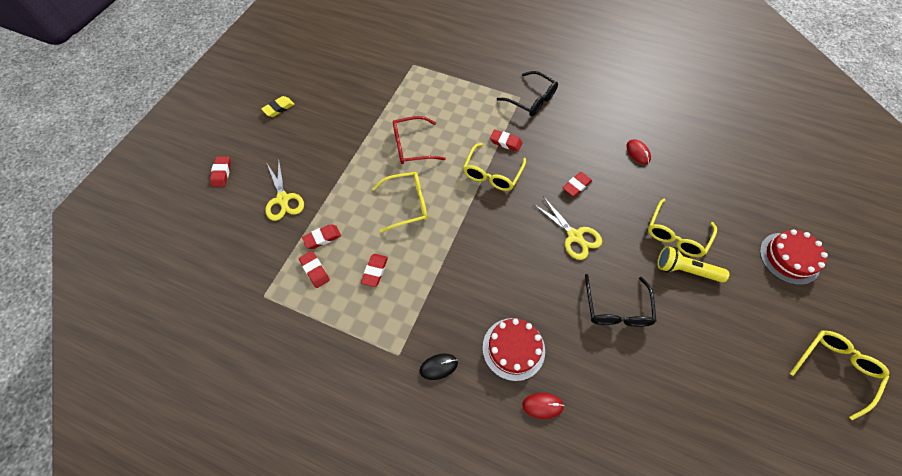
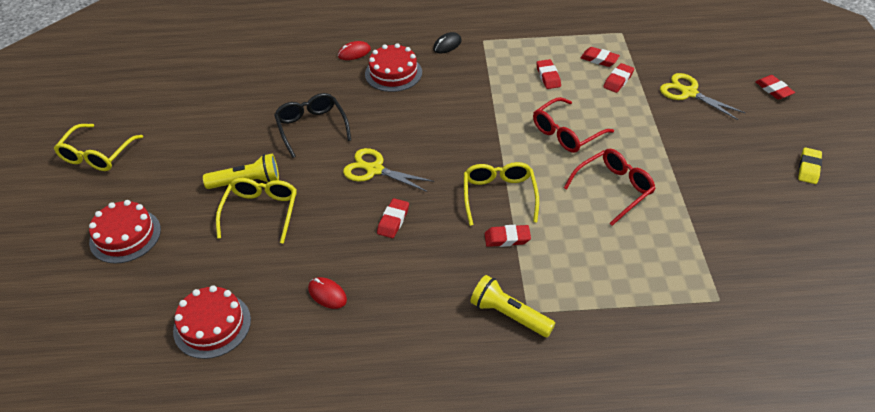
camera: 155 degrees right, 15 degrees down
yellow glasses [372,172,427,233] -> red glasses [533,97,614,153]
black glasses [497,71,558,116] -> yellow flashlight [470,275,555,337]
none -> red cake [173,285,251,359]

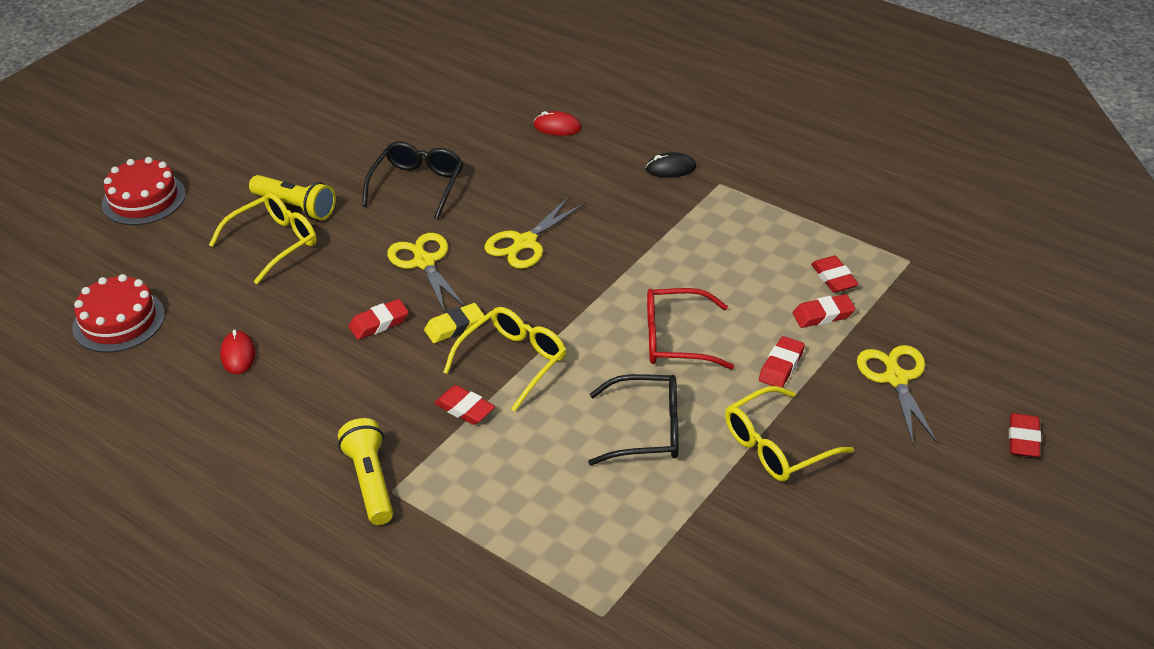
camera: 40 degrees right, 5 degrees down
yellow glasses [54,124,143,171] -> yellow glasses moved to [725,386,854,482]
red cake [365,43,422,92] -> none
red eraser [536,59,561,89] -> red eraser moved to [759,336,805,387]
red glasses [564,149,656,226] -> black glasses [588,374,678,465]
yellow eraser [798,148,822,184] -> yellow eraser moved to [424,303,485,343]
none -> yellow scissors [485,197,585,269]

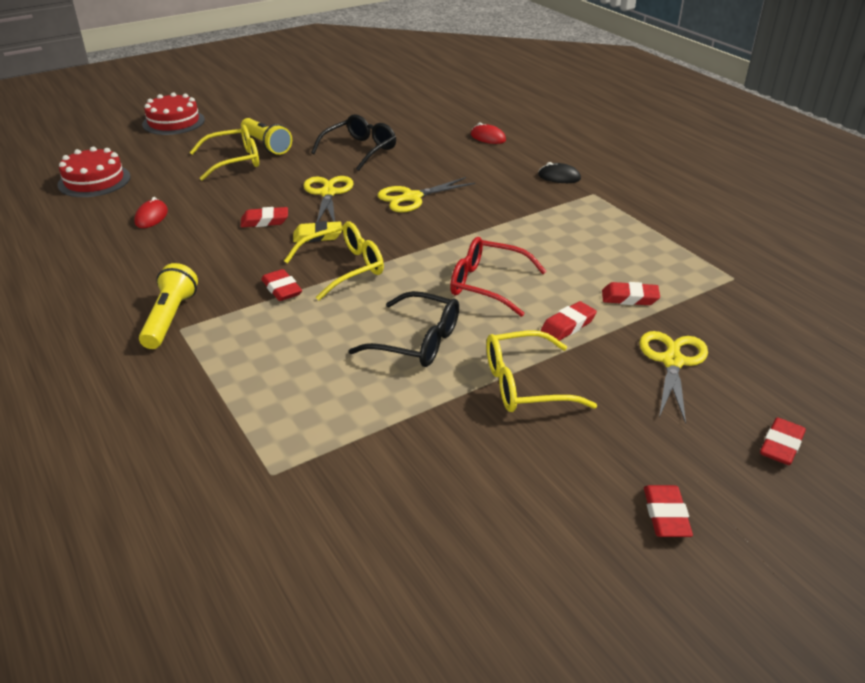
camera: 20 degrees right, 5 degrees down
red eraser [811,256,859,293] -> red eraser moved to [644,485,693,537]

